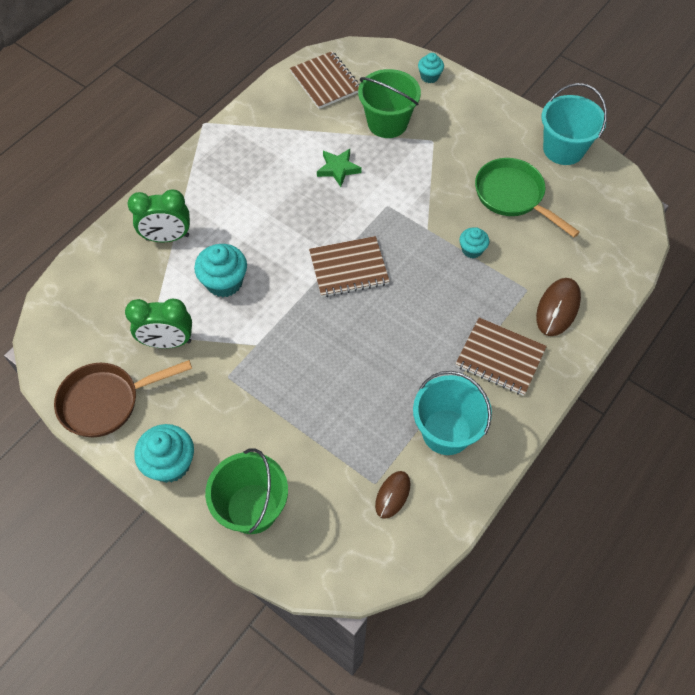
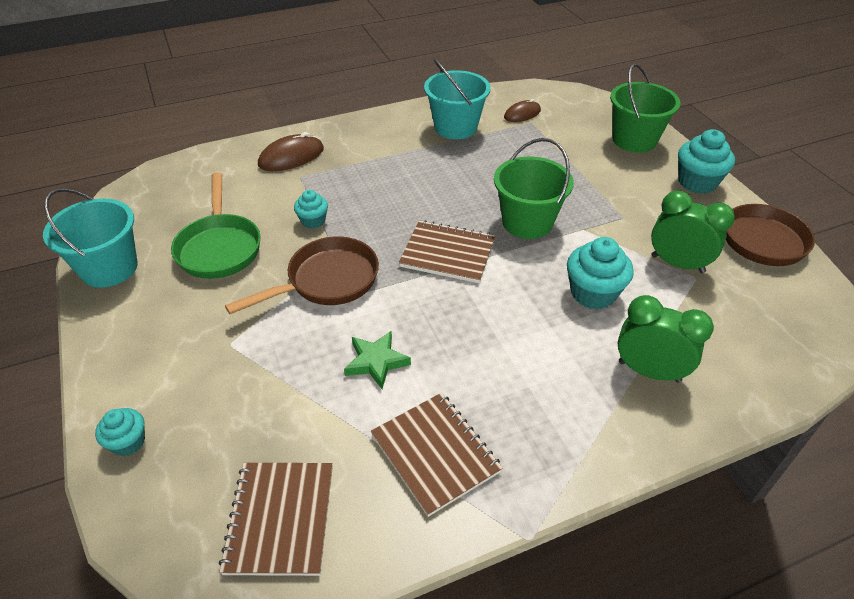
camera: 150 degrees left, 15 degrees down
green bucket [358,69,421,138] -> green bucket moved to [494,138,574,239]
brown notebook [456,318,547,396] -> brown notebook moved to [371,393,503,517]
none -> brown pan [225,236,379,314]

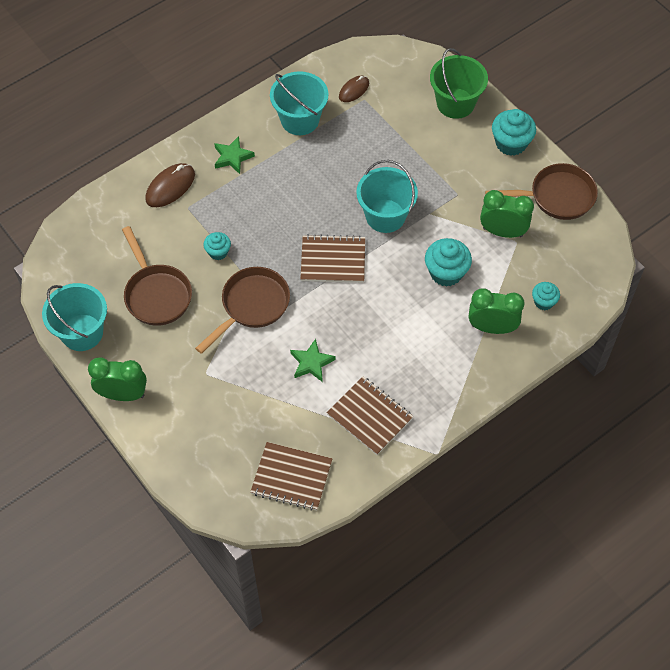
camera: 15 degrees left, 15 degrees up
turquoise cupcake [95,408,145,456] -> turquoise cupcake moved to [532,282,560,310]
green pan [171,172,261,279] -> brown pan [122,226,192,326]
brown notebook [219,463,333,576] -> brown notebook turned 60 degrees counterclockwise [250,442,332,511]
green bucket [494,138,574,239] -> turquoise bucket [356,160,418,233]
none -> green clock [88,357,147,401]
none -> green star [214,136,255,174]

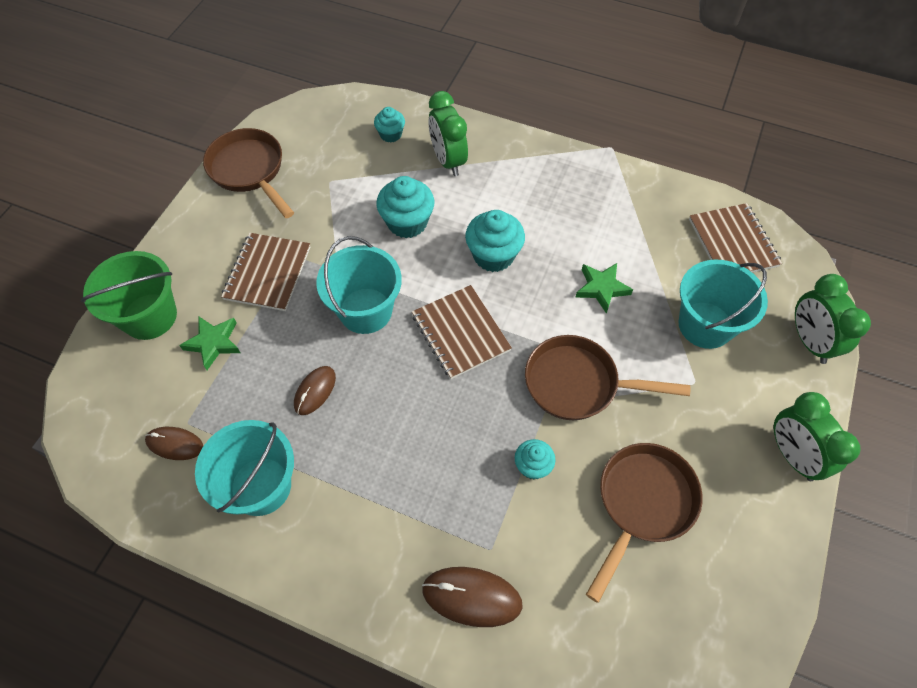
camera: 120 degrees left, 0 degrees up
turquoise bucket [42,283,107,351] -> turquoise bucket moved to [678,259,768,349]
green star [214,136,255,174] -> green star moved to [179,316,240,370]
brown notebook [327,376,413,455] -> brown notebook moved to [221,233,310,311]
green clock [480,190,534,238] -> green clock moved to [795,274,871,364]
turquoise cupcake [492,109,536,156] -> turquoise cupcake moved to [465,210,525,272]
none -> brown mouse [294,366,336,415]

